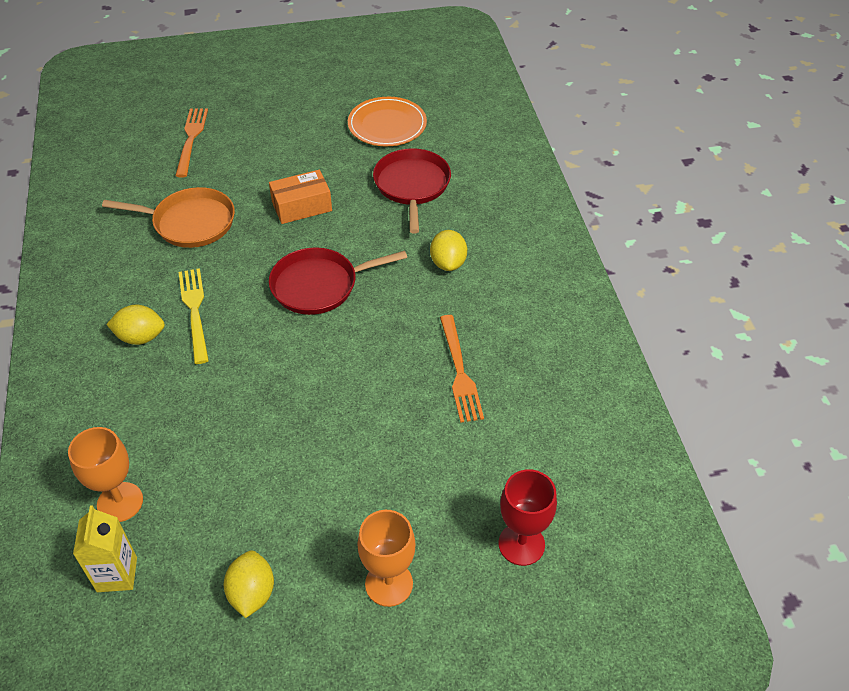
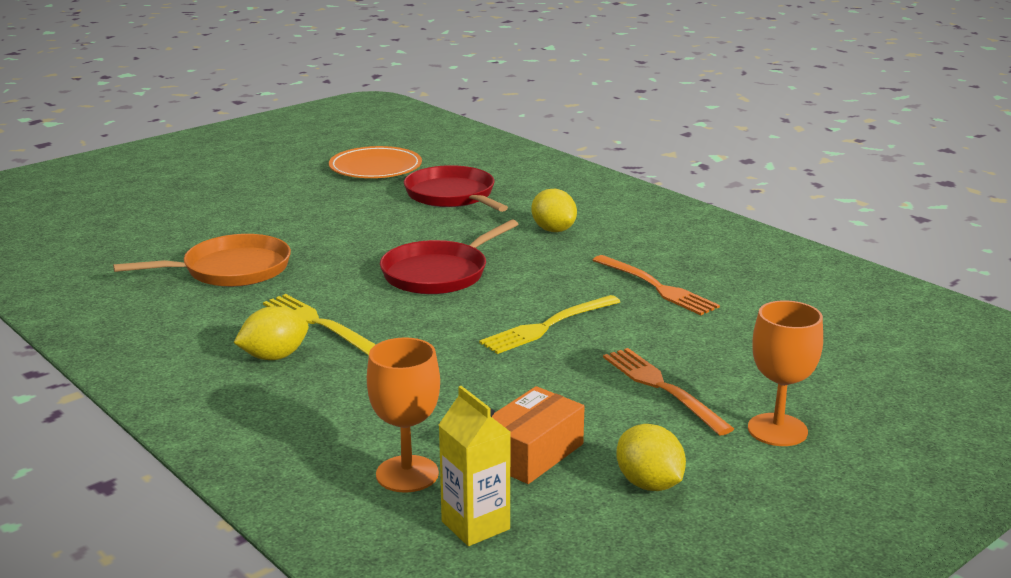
camera: 30 degrees left, 25 degrees down
orange fork [175,108,208,177] -> orange fork moved to [603,348,734,436]
orange box [269,170,332,224] -> orange box moved to [492,386,585,484]
red goblet [498,469,557,566] -> none
none -> yellow fork [479,295,620,354]

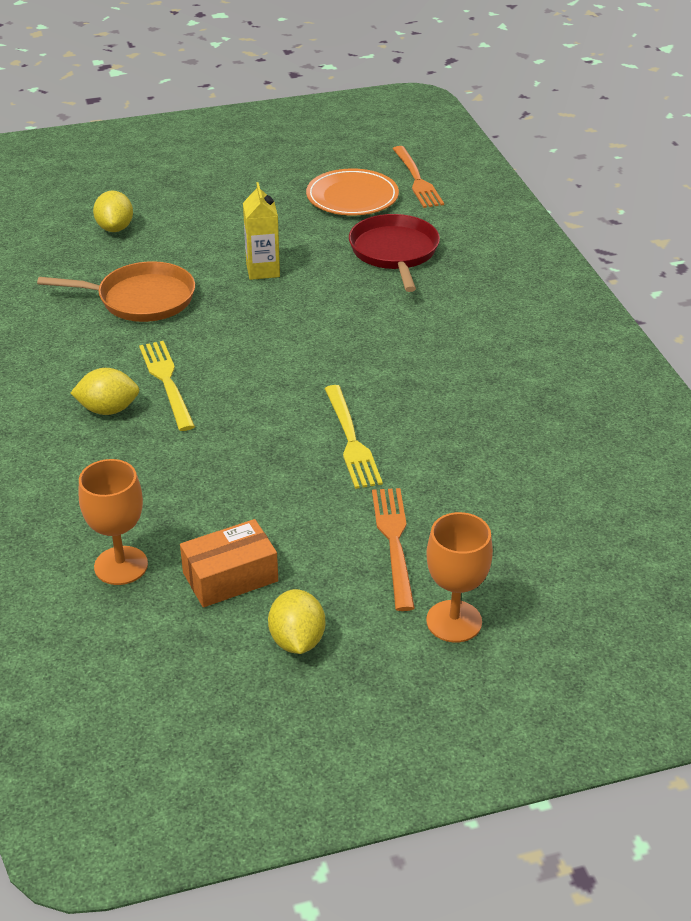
camera: 25 degrees right, 15 degrees up
red pan [380,220,518,294] -> none
yellow carton [439,386,510,546] -> yellow carton moved to [243,182,280,280]
yellow fork [479,295,620,354] -> yellow fork turned 90 degrees counterclockwise [324,385,383,489]
yellow lemon [531,189,577,232] -> yellow lemon moved to [93,190,133,232]
orange fork [593,255,720,315] -> orange fork moved to [392,146,444,208]

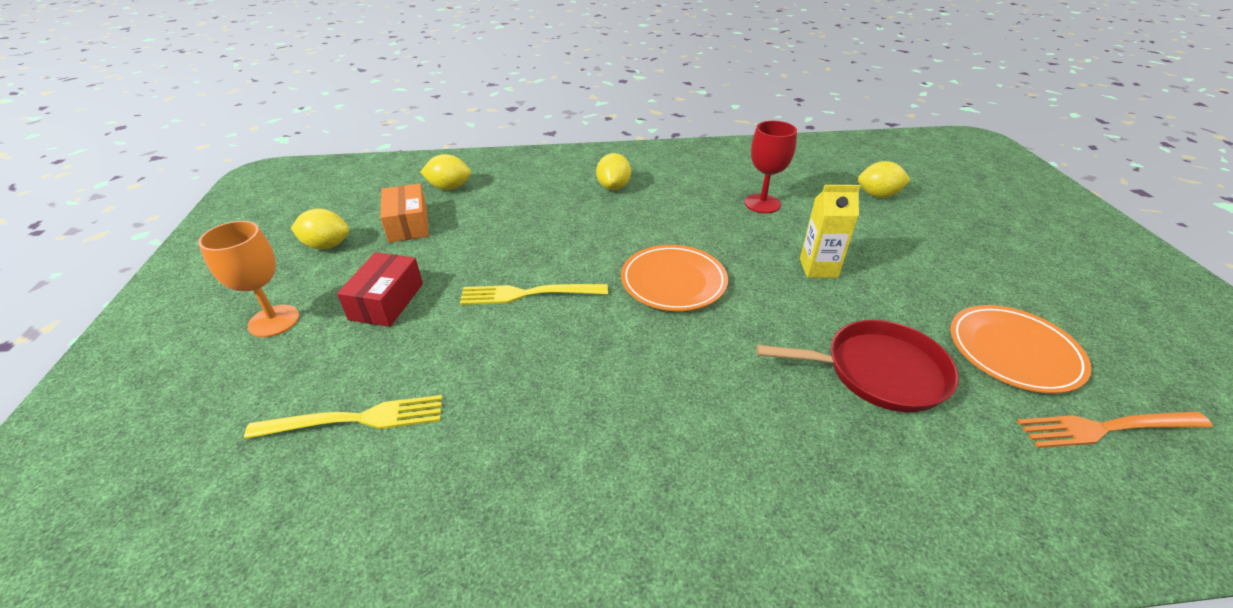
camera: 100 degrees right, 0 degrees up
orange pan [37,261,195,322] -> red goblet [744,121,797,213]
orange goblet [79,459,148,585] -> yellow lemon [420,154,471,190]
yellow fork [139,341,195,431] -> yellow fork moved to [244,395,442,439]
orange fork [372,488,415,611] -> red box [337,252,423,327]
none -> orange plate [621,245,728,311]

